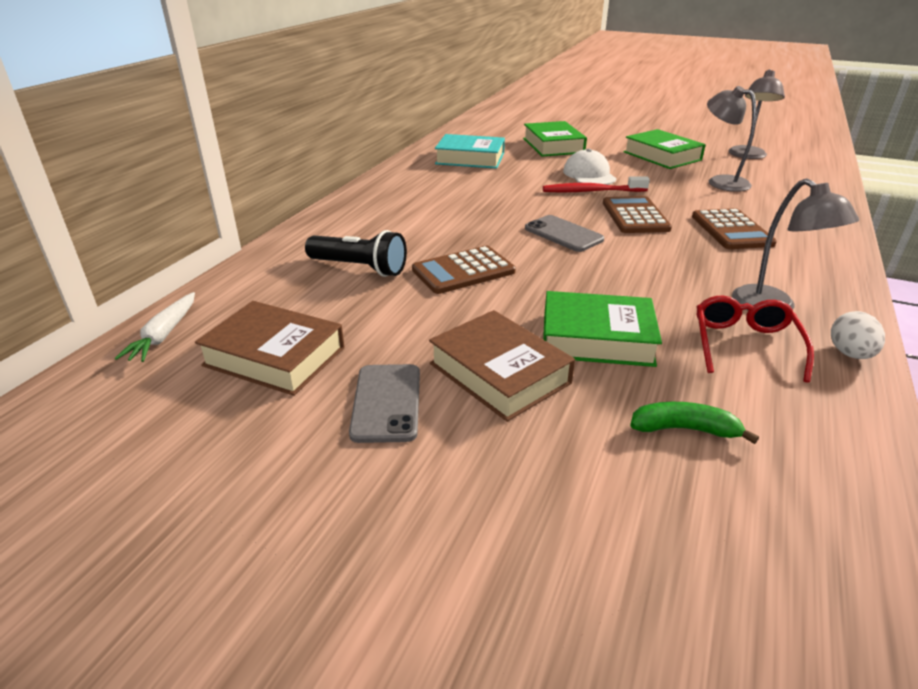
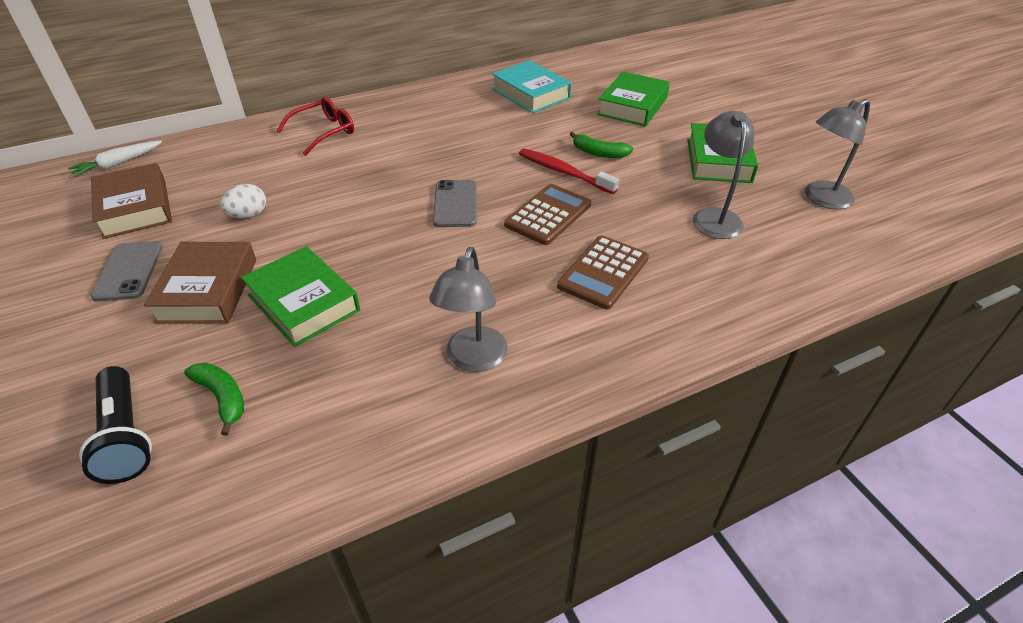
camera: 40 degrees right, 10 degrees up
black flashlight [305,230,407,277] -> black flashlight moved to [79,366,152,484]
grey phone [349,364,420,443] -> grey phone turned 45 degrees counterclockwise [90,241,163,302]
brown calculator [412,246,516,294] -> none
white cap [563,149,617,185] -> green banana [570,132,633,158]
red glasses [697,296,814,383] -> red glasses moved to [276,97,354,156]
white egg [831,311,885,359] -> white egg moved to [220,184,266,218]

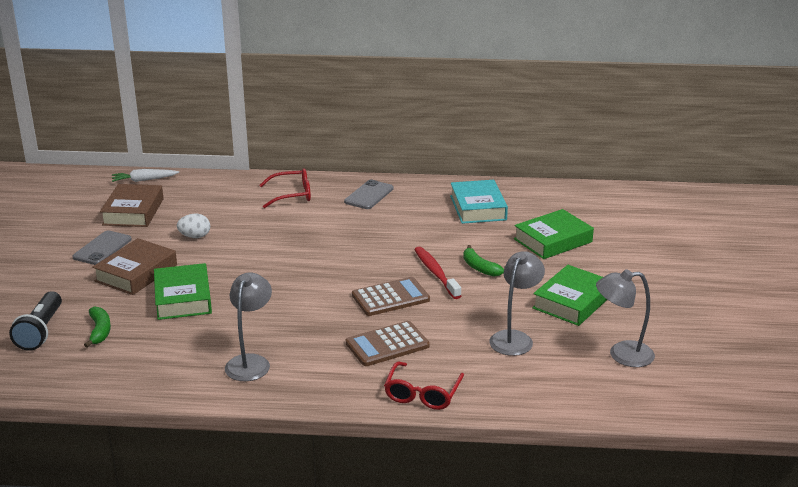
camera: 30 degrees right, 15 degrees down
grey lamp [429,247,508,372] -> grey lamp turned 150 degrees clockwise [225,272,272,381]
grey phone [433,180,477,227] -> grey phone moved to [344,180,394,209]
none -> red glasses [384,362,464,410]

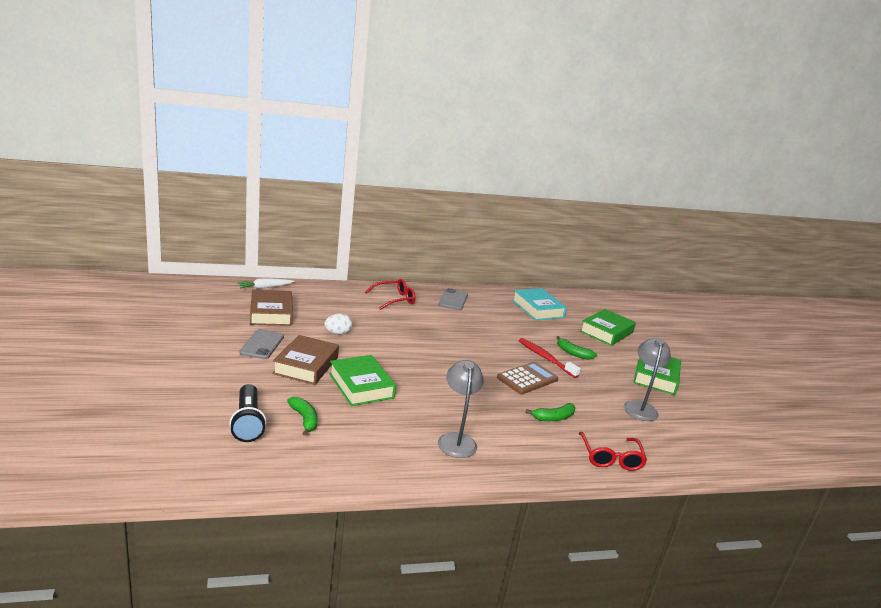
camera: 20 degrees left, 5 degrees down
brown calculator [346,321,430,366] -> green banana [525,403,575,421]
grey lamp [596,269,655,367] -> none

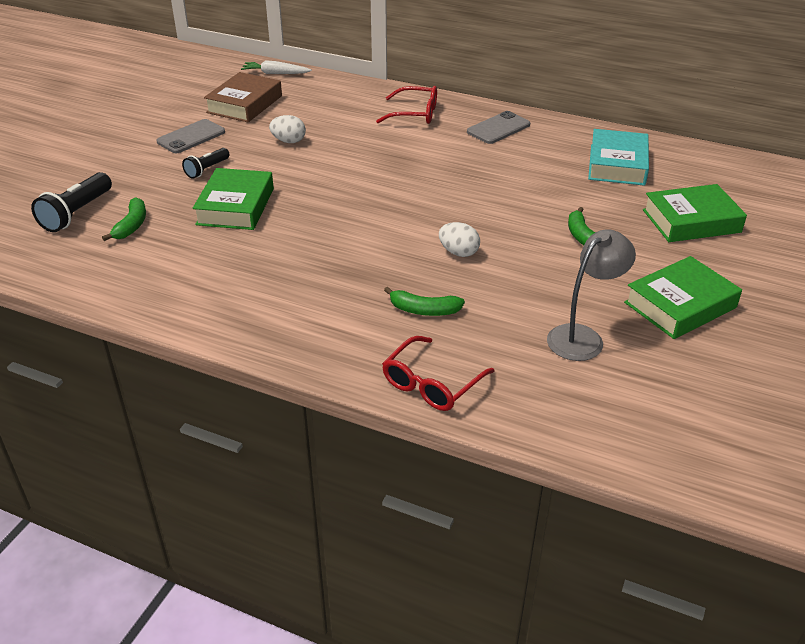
camera: 40 degrees right, 15 degrees up
brown book [272,335,339,385] -> black flashlight [182,148,230,179]
grey lamp [438,360,484,458] -> none
brown calculator [497,362,558,394] -> white egg [439,222,480,257]
red toothbrush [519,338,581,378] -> none

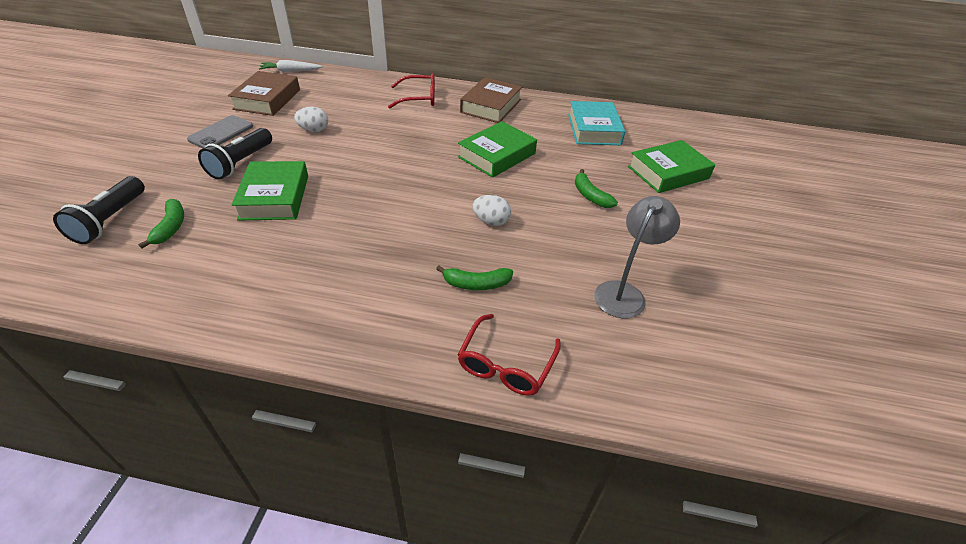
camera: 15 degrees left, 5 degrees up
black flashlight [182,148,230,179] -> black flashlight [198,128,272,180], size x1.62
grey phone [467,111,531,144] -> brown book [460,77,522,123]
green book [624,256,742,339] -> green book moved to [458,121,537,178]

